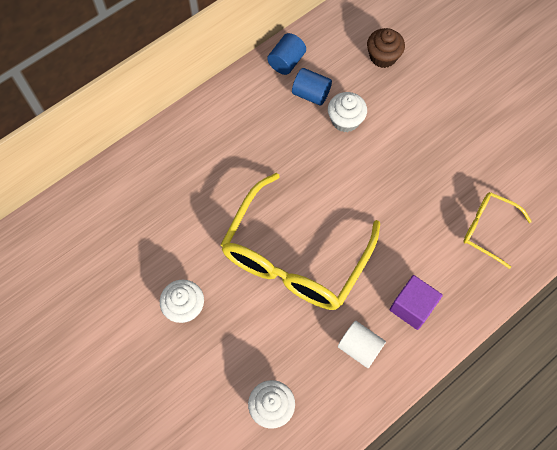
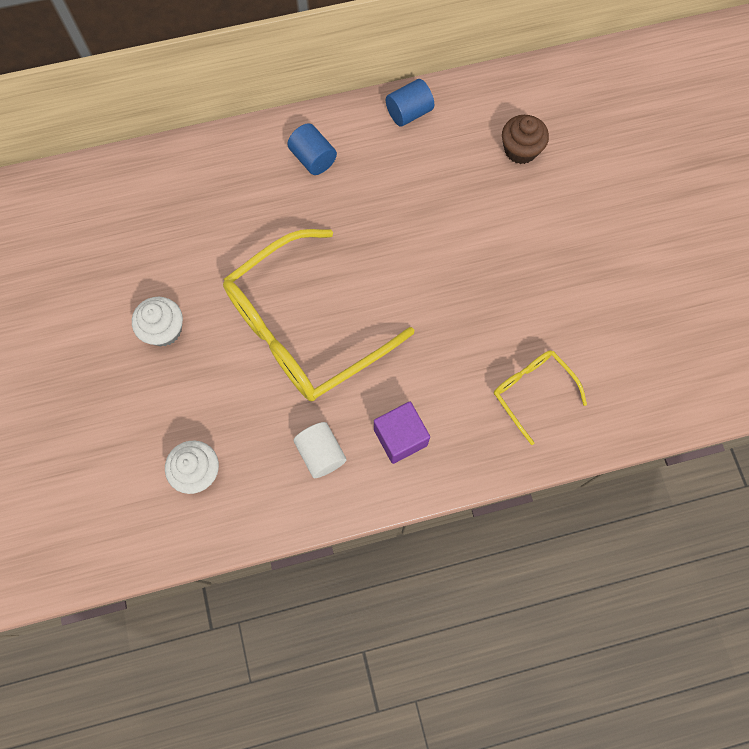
camera: 25 degrees right, 5 degrees up
blue cylinder [292,68,332,106] -> blue cylinder moved to [287,123,337,175]
white cupcake [328,92,367,132] -> none

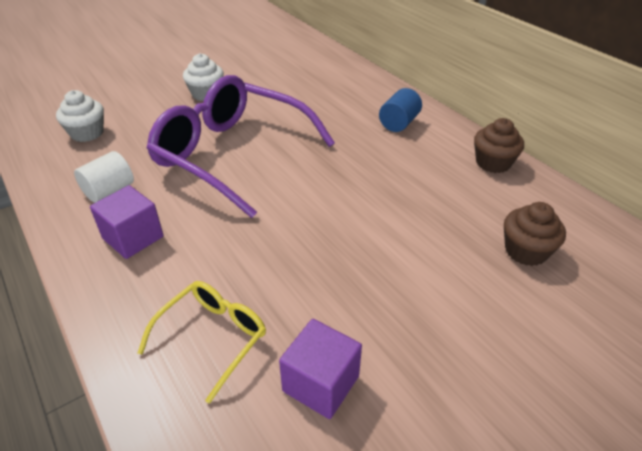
camera: 70 degrees right, 30 degrees down
yellow glasses [223,229,414,401] -> purple glasses [147,75,335,218]
blue cylinder [386,79,434,127] -> brown cupcake [474,118,524,173]
none -> purple cube [279,319,362,419]

